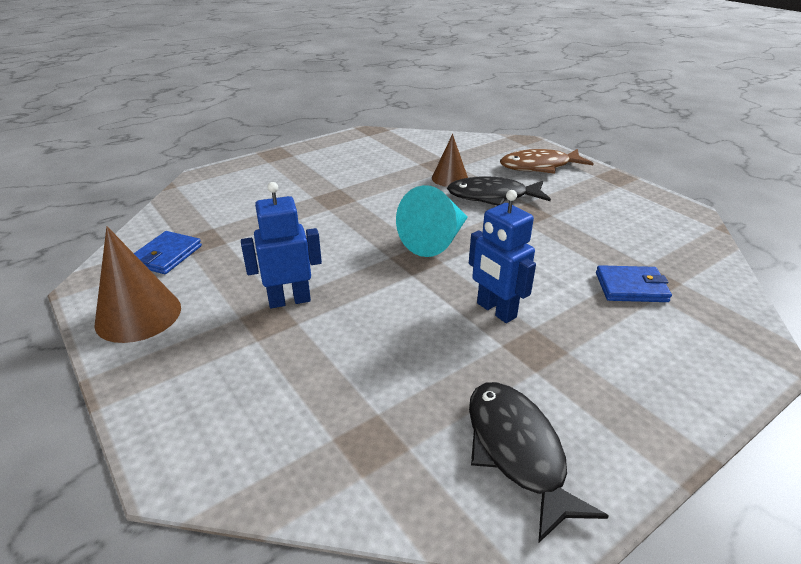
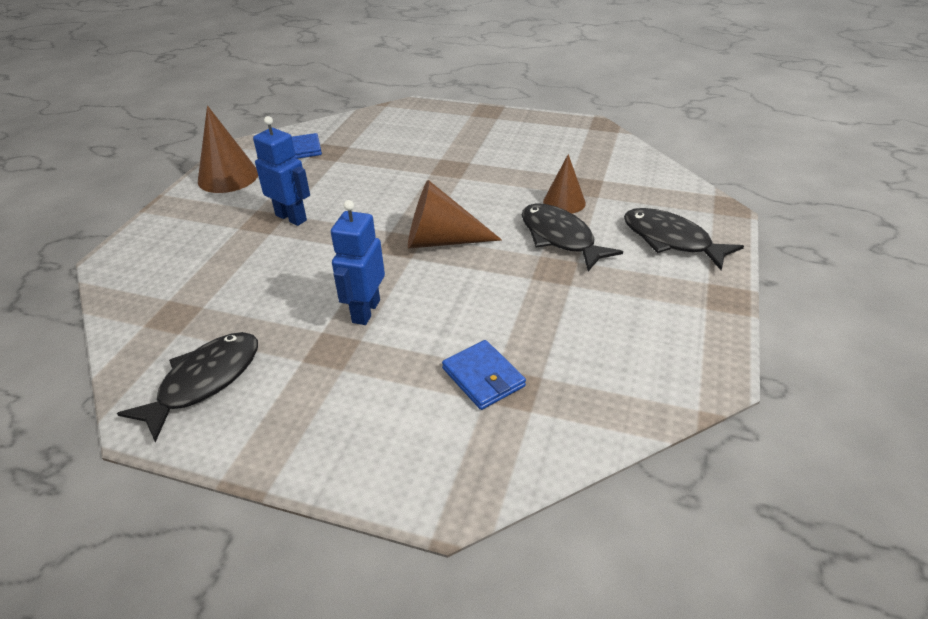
camera: 55 degrees right, 5 degrees up
turquoise cone [396,185,468,257] -> brown cone [408,180,502,249]
brown fish [500,149,594,174] -> black fish [624,208,744,270]

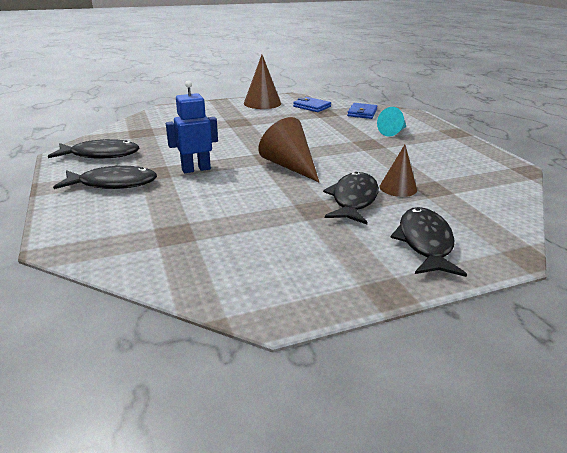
camera: 50 degrees right, 10 degrees down
blue robot [253,116,310,226] -> none
blue wallet [442,340,526,410] -> blue wallet moved to [347,103,377,119]
none -> black fish [53,165,157,189]
none -> turquoise cone [377,107,406,136]

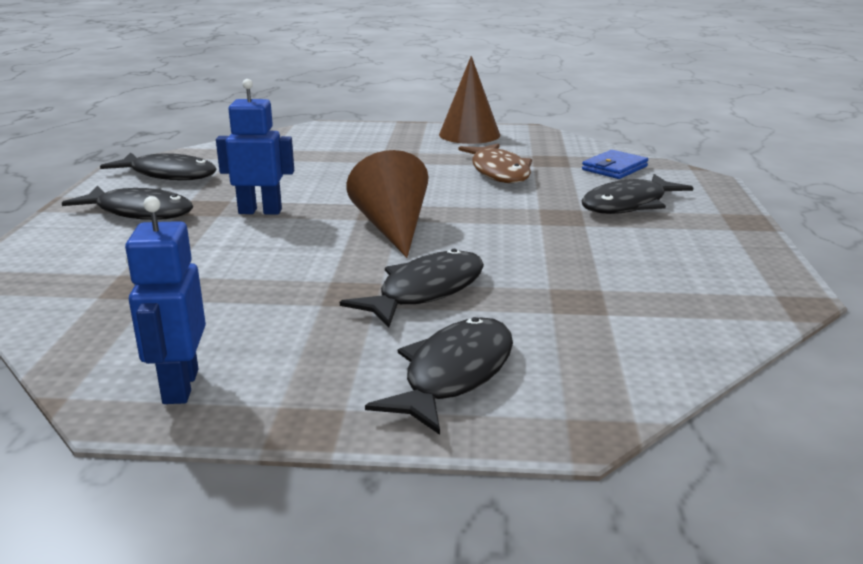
camera: 25 degrees right, 5 degrees down
blue wallet [293,97,331,112] -> none
turquoise cone [377,107,406,136] -> black fish [581,174,694,214]
brown cone [380,145,417,197] -> none
none -> blue robot [125,196,206,404]
none -> brown fish [458,143,532,183]

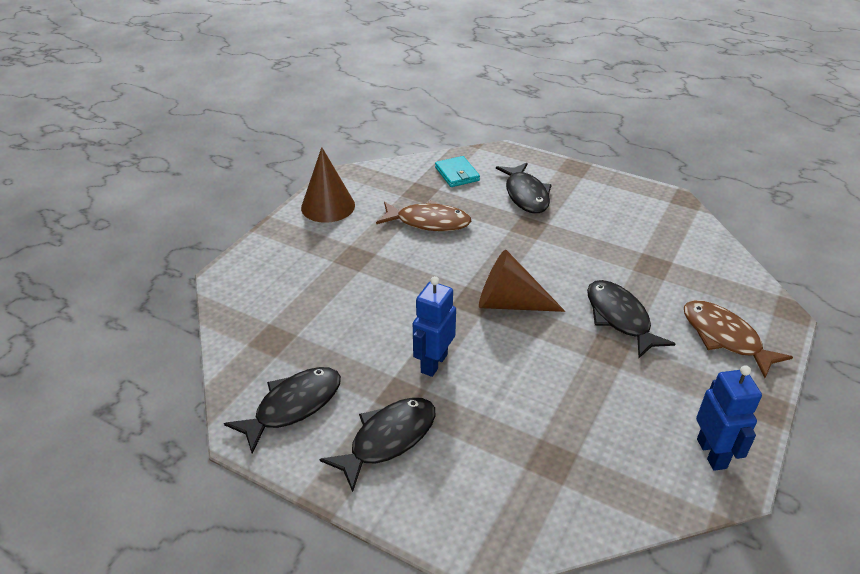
camera: 65 degrees left, 15 degrees up
blue robot [125,196,206,404] -> blue robot turned 120 degrees counterclockwise [696,365,762,471]
black fish [365,317,513,435] -> brown fish [684,300,793,378]
blue wallet [582,150,648,179] -> turquoise wallet [435,156,480,187]

